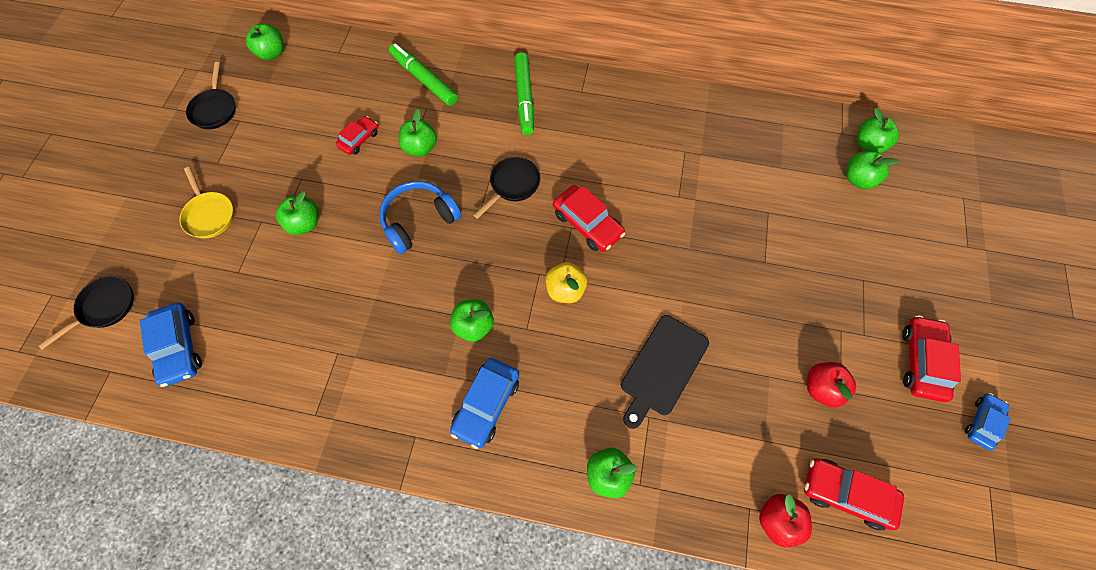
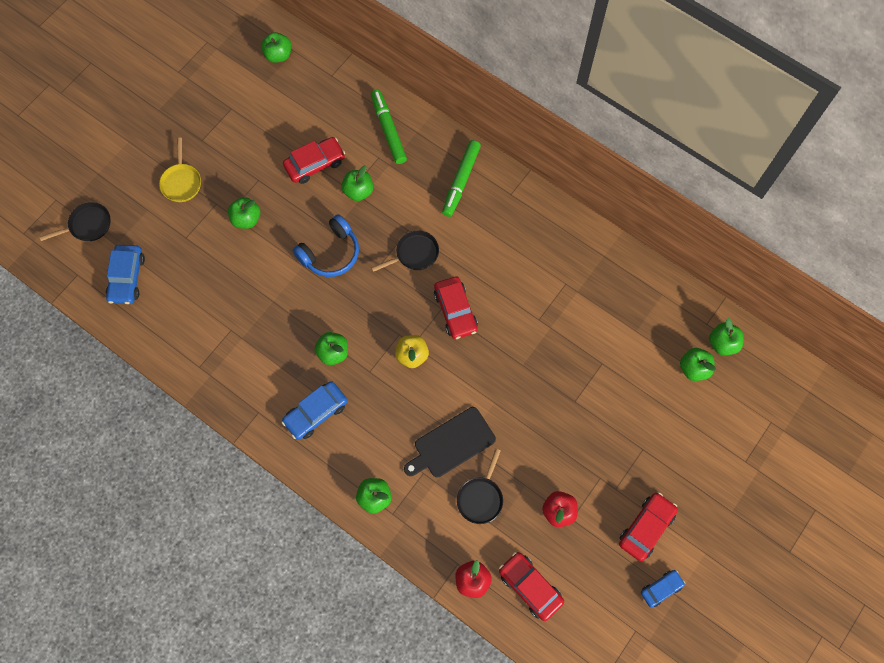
camera: 25 degrees right, 5 degrees up
black pan [186,62,236,129] -> black pan moved to [457,449,503,524]
red car [336,116,378,155] -> red car [283,137,345,184], size x1.58
blue headphones [379,181,461,254] -> blue headphones turned 150 degrees clockwise [292,214,359,277]

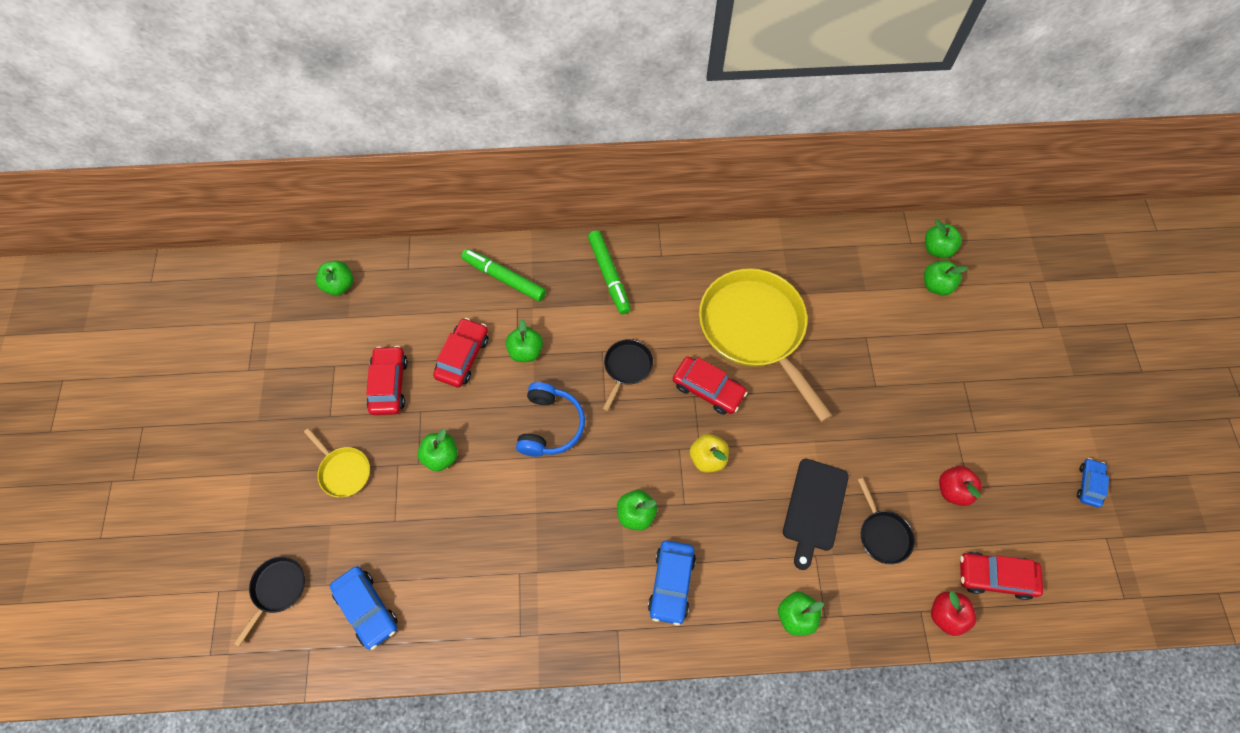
camera: 40 degrees left, 5 degrees down
red car [619,492,678,561] -> red car moved to [366,346,408,415]
none -> yellow pan [699,268,833,422]

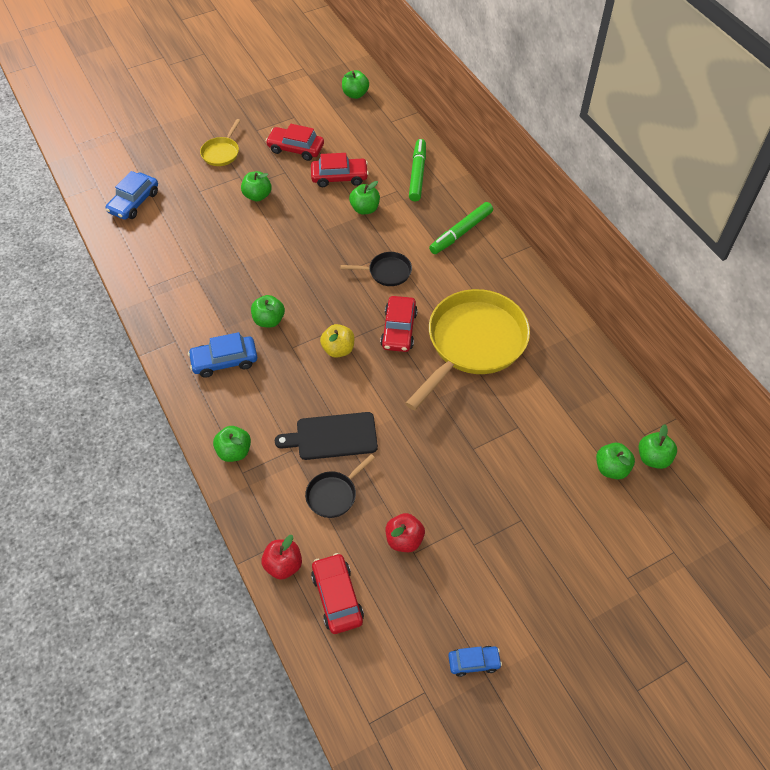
camera: 65 degrees right, 10 degrees down
black pan [234,557,305,647] -> none
red car [366,346,408,415] -> red car turned 135 degrees counterclockwise [266,124,324,161]
blue headphones [516,382,585,457] -> none

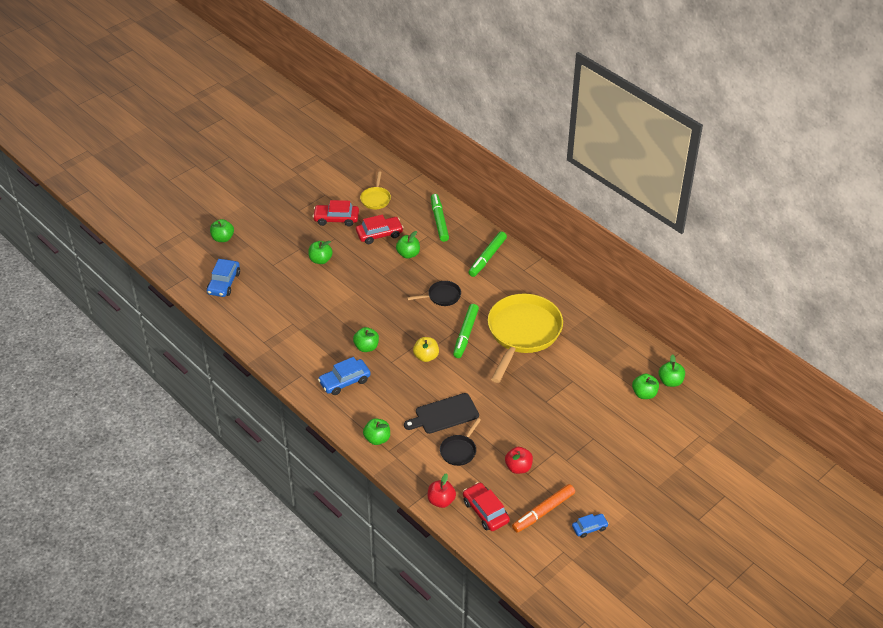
camera: 15 degrees left, 10 degrees down
yellow pan [200,119,241,166] -> yellow pan moved to [360,172,391,209]
green apple [342,70,369,99] -> green apple moved to [210,219,234,242]
red car [380,296,418,352] -> green marker [453,304,479,358]
none -> orange marker [512,484,575,533]

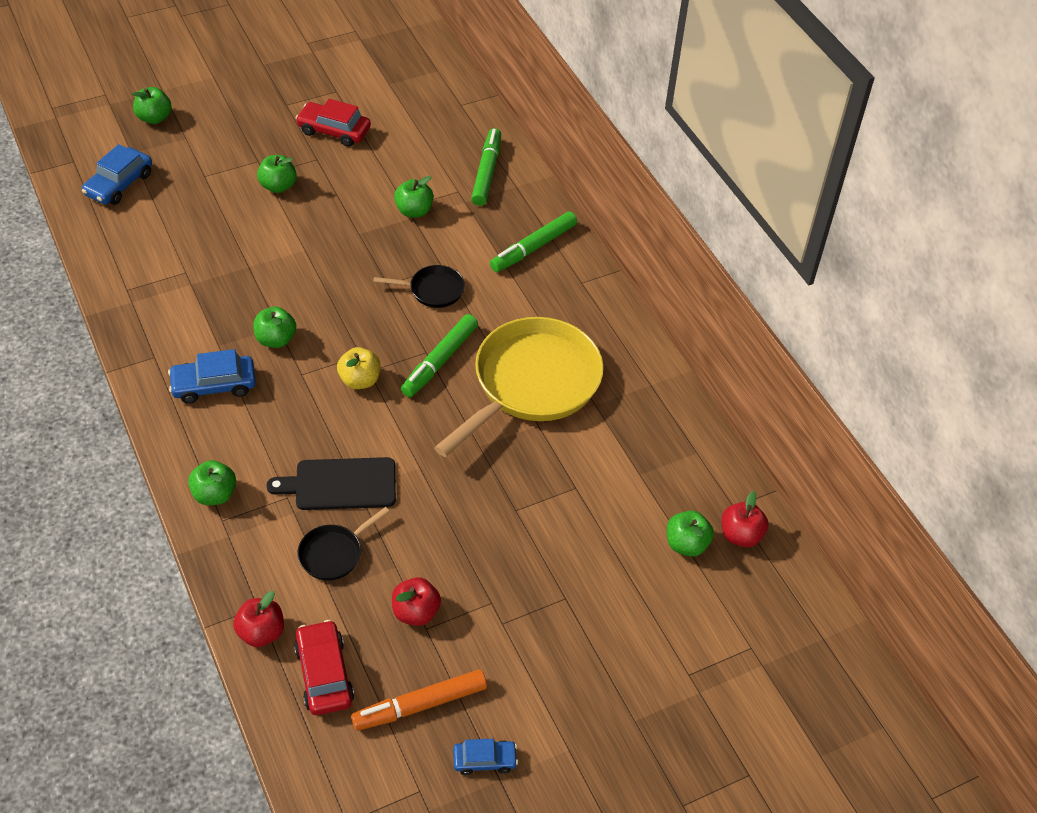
camera: 15 degrees right, 5 degrees up
red car [356,215,404,244] -> none
yellow pan [360,172,391,209] -> none
green apple [659,354,685,387] -> red apple [722,491,769,547]

